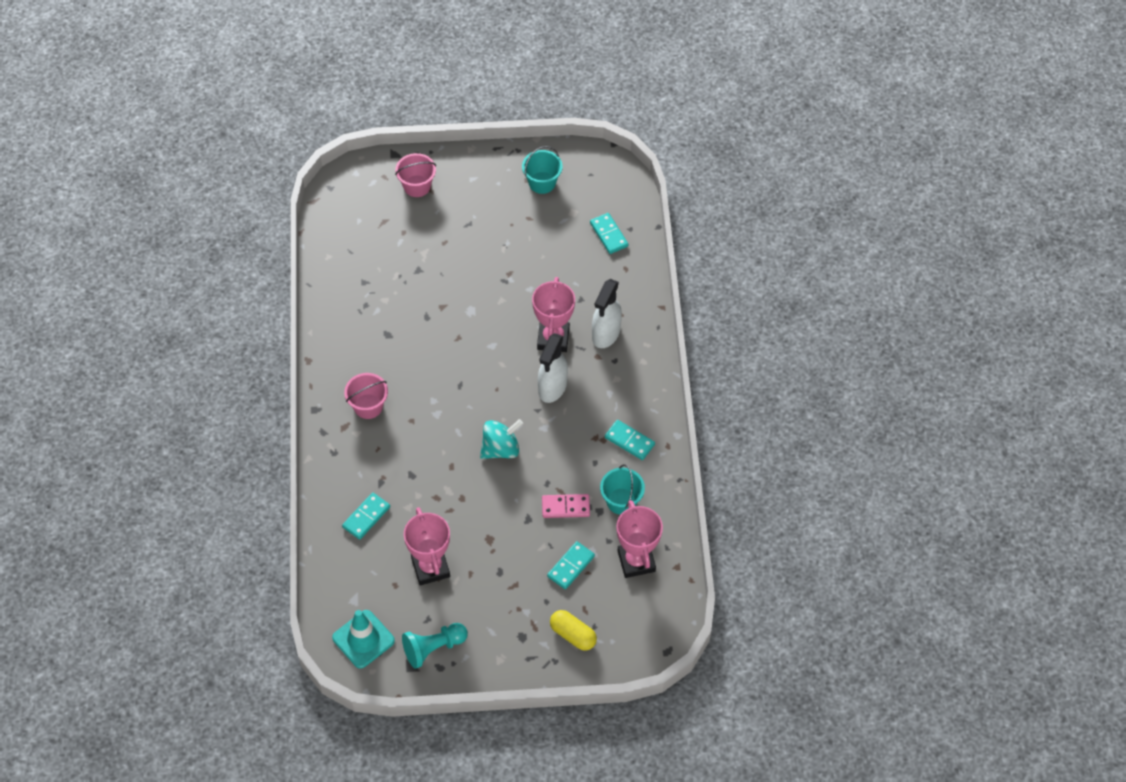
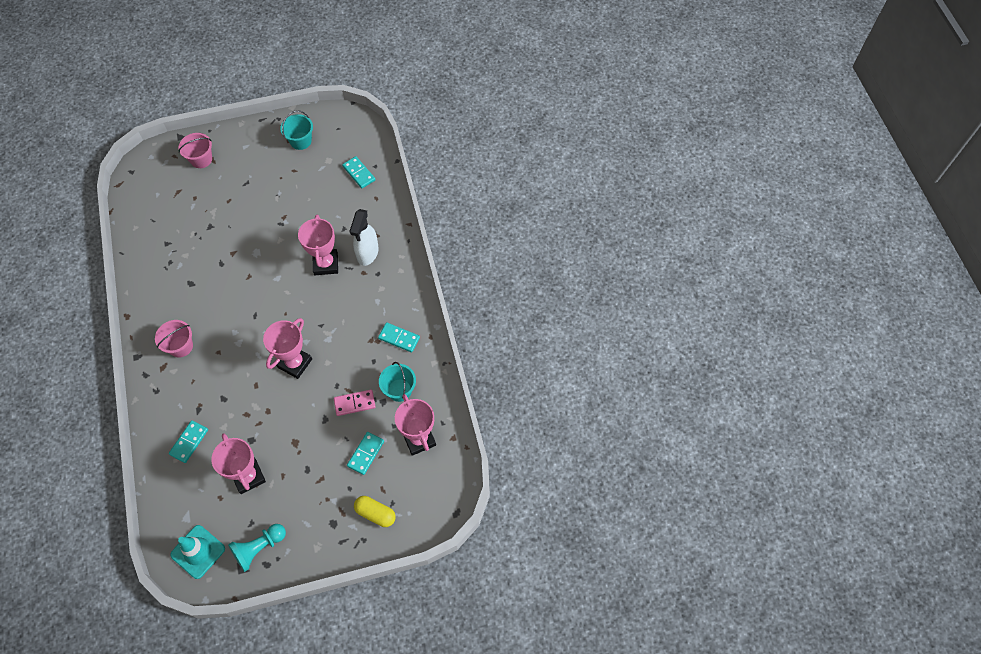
camera: 10 degrees left, 5 degrees up
turquoise spinning top [480,419,523,459] -> pink trophy [263,318,312,379]
white spray bottle [538,333,568,403] -> none

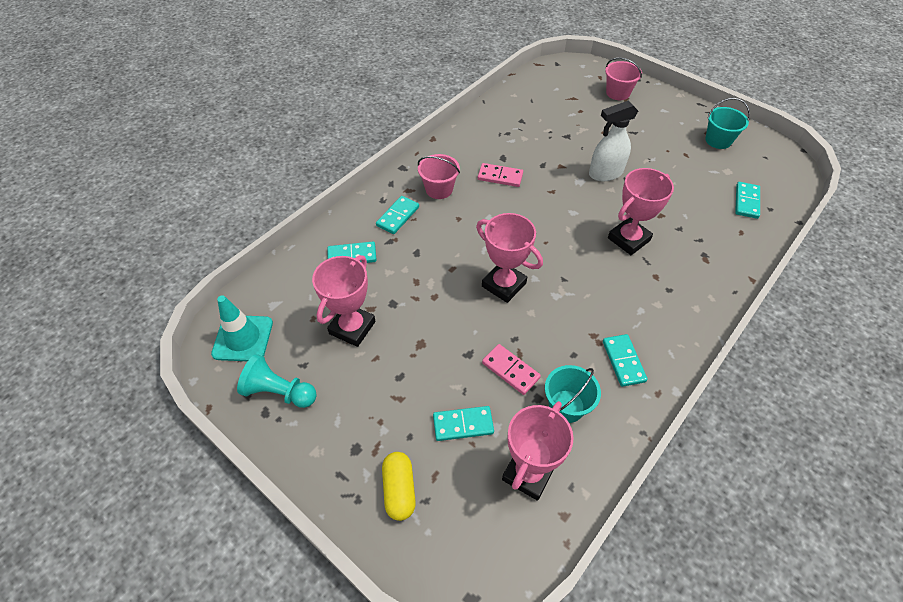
camera: 55 degrees right, 10 degrees down
pink trophy [263,318,312,379] -> pink trophy turned 45 degrees clockwise [476,213,543,303]
white spray bottle [349,209,379,266] -> white spray bottle moved to [589,100,638,181]
none -> turquoise domino [376,196,419,234]
none -> pink domino [478,163,523,187]

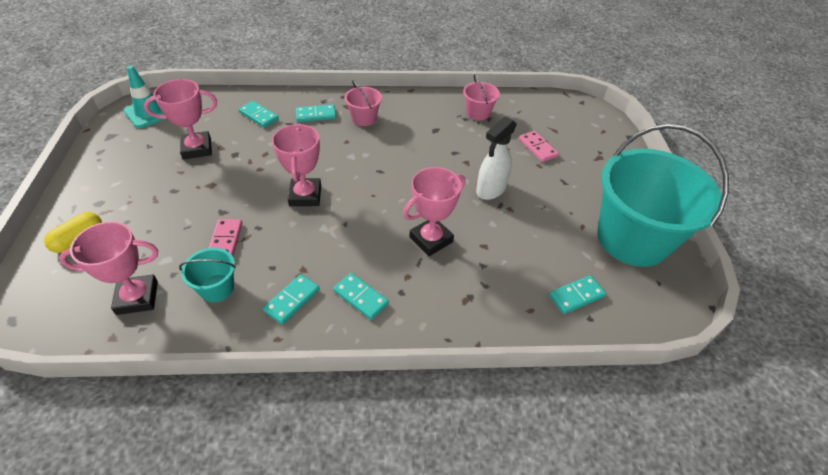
camera: 45 degrees right, 5 degrees down
turquoise pawn [237,354,317,408] -> none
turquoise domino [433,406,494,441] -> turquoise domino moved to [333,273,389,320]
pink domino [478,163,523,187] -> pink domino moved to [519,131,559,162]
white spray bottle [589,100,638,181] -> white spray bottle turned 75 degrees counterclockwise [476,116,517,200]
pink bucket [605,58,642,100] -> pink bucket moved to [463,74,500,120]
pink trophy [608,168,674,255] -> pink trophy turned 45 degrees counterclockwise [403,167,466,256]
turquoise bucket [705,98,750,149] -> turquoise bucket [597,124,729,267], size x2.38

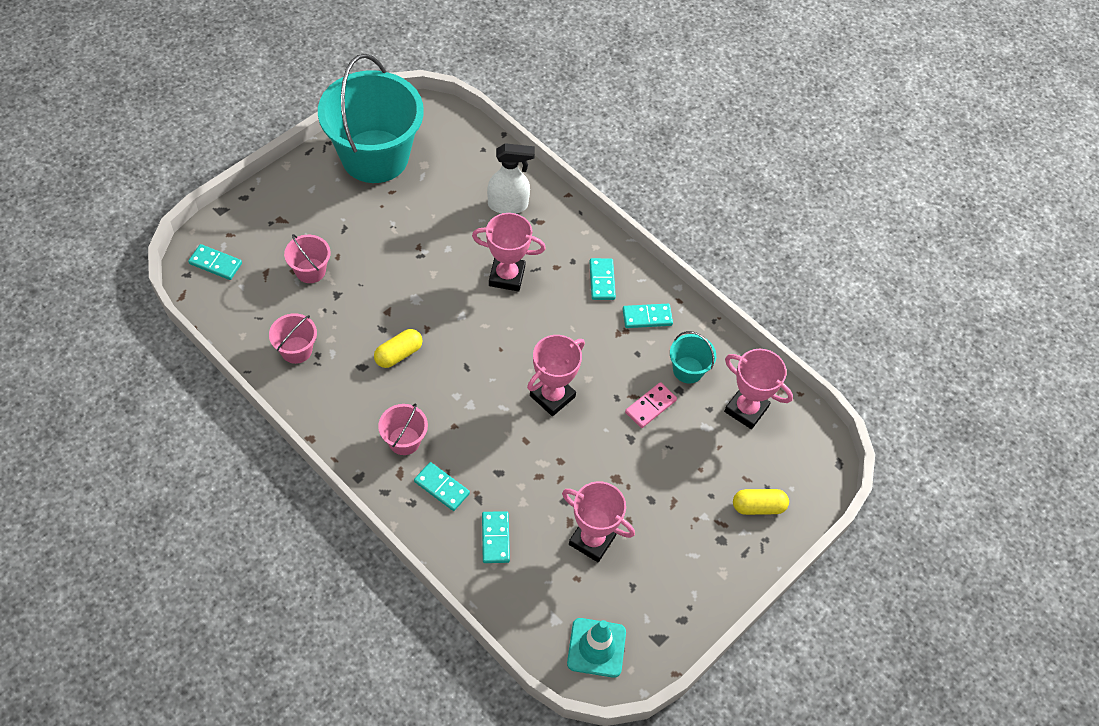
camera: 135 degrees left, 10 degrees up
white spray bottle [476,116,517,200] -> white spray bottle moved to [487,143,535,214]
pink domino [519,131,559,162] -> pink bucket [284,234,331,283]
turquoise domino [549,275,606,314] -> turquoise domino moved to [188,244,242,280]
none -> yellow capsule [374,329,423,368]

